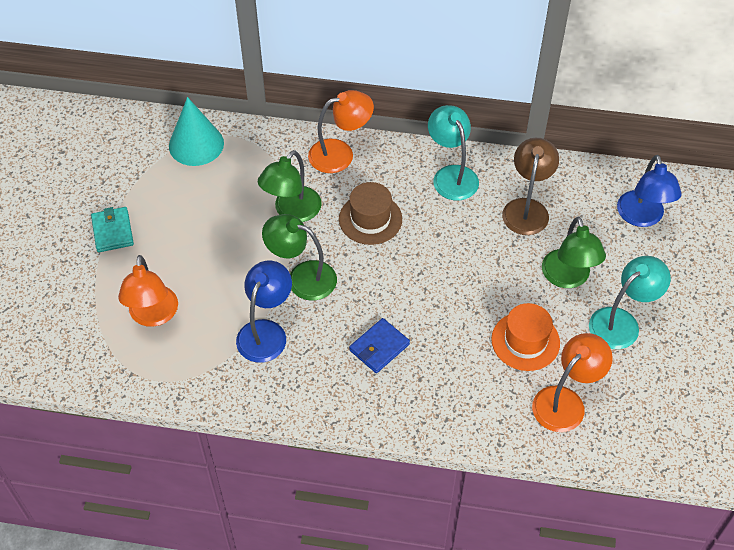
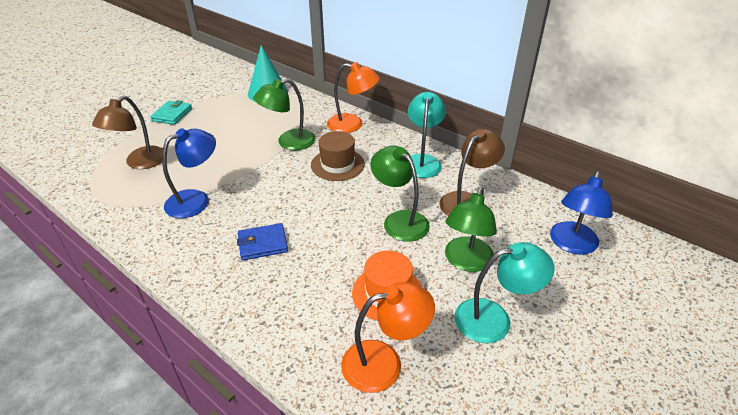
camera: 30 degrees right, 15 degrees down
orange lamp [118,255,178,327] -> brown lamp [92,96,163,169]
green lamp [262,214,337,301] -> green lamp moved to [370,146,430,242]

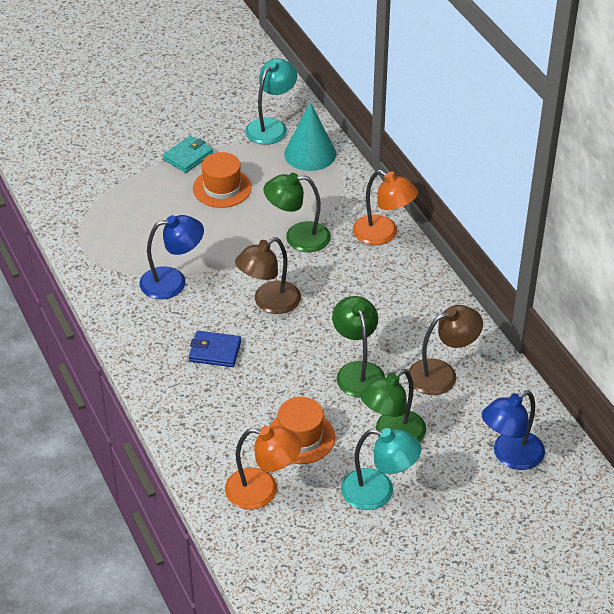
camera: 25 degrees right, 5 degrees up
brown lamp [92,96,163,169] -> brown lamp moved to [235,237,301,314]
brown hat [311,131,365,181] -> none
turquoise lamp [408,92,446,178] -> turquoise lamp moved to [245,58,297,145]
none -> orange hat [193,152,252,208]

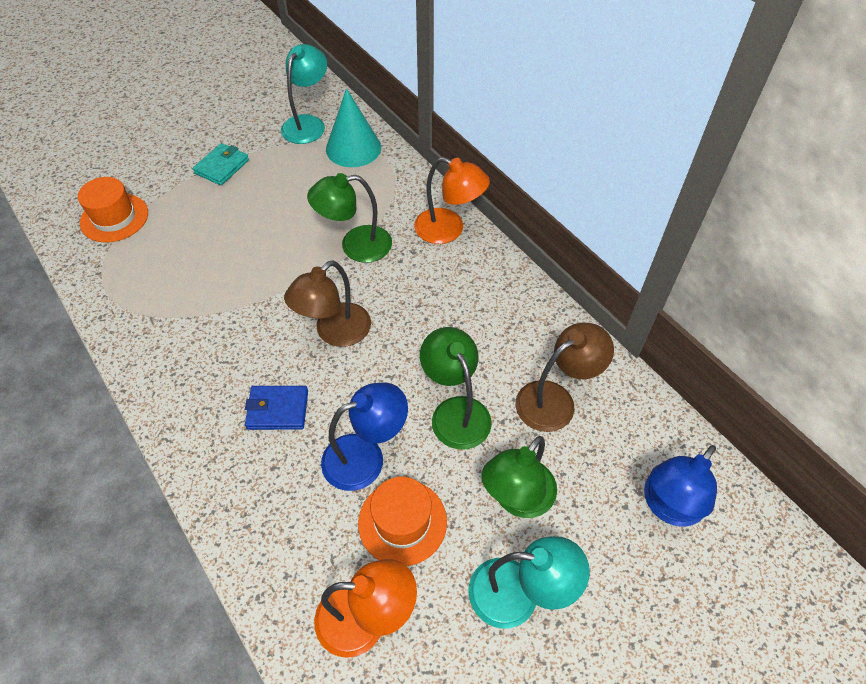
camera: 10 degrees left, 10 degrees up
blue lamp [139,215,204,299] -> blue lamp moved to [321,382,408,491]
orange hat [193,152,252,208] -> orange hat moved to [78,177,148,243]

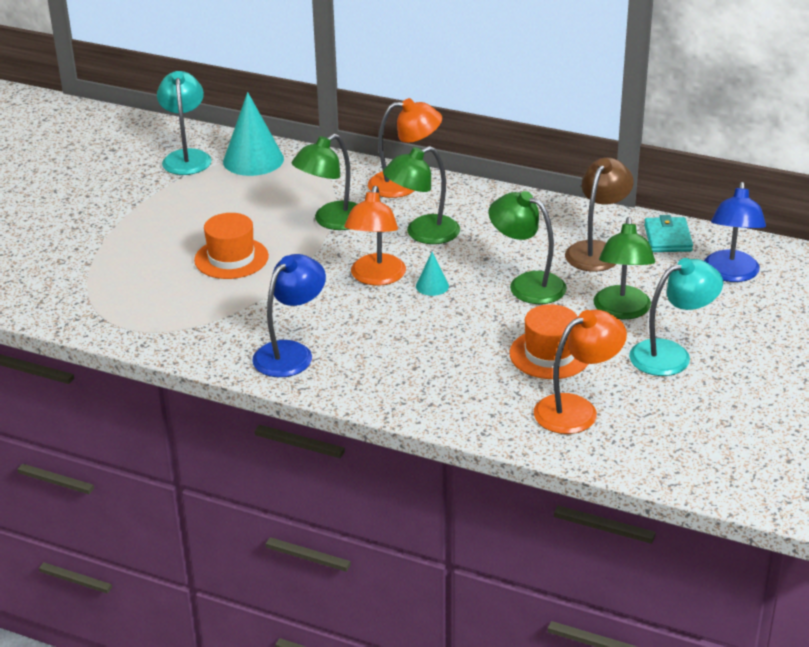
camera: 30 degrees left, 20 degrees down
orange hat [78,177,148,243] -> orange hat moved to [194,213,269,279]
turquoise wallet [193,143,249,185] -> turquoise wallet moved to [644,215,693,252]
blue wallet [245,386,308,430] -> none
brown lamp [284,260,371,347] -> orange lamp [344,186,406,285]
blue lamp [321,382,408,491] -> blue lamp moved to [252,254,326,377]
none -> green lamp [383,146,460,244]
none -> turquoise cone [416,252,449,296]

